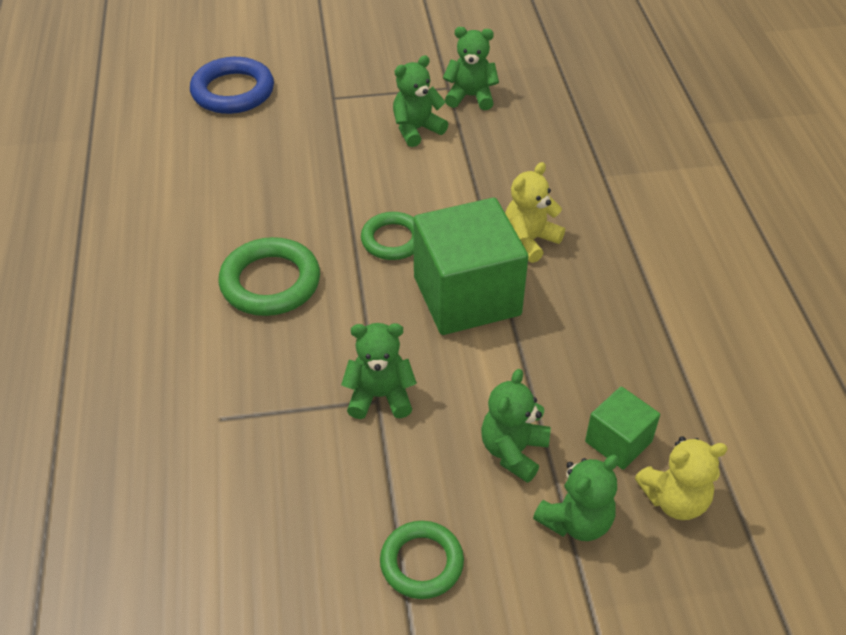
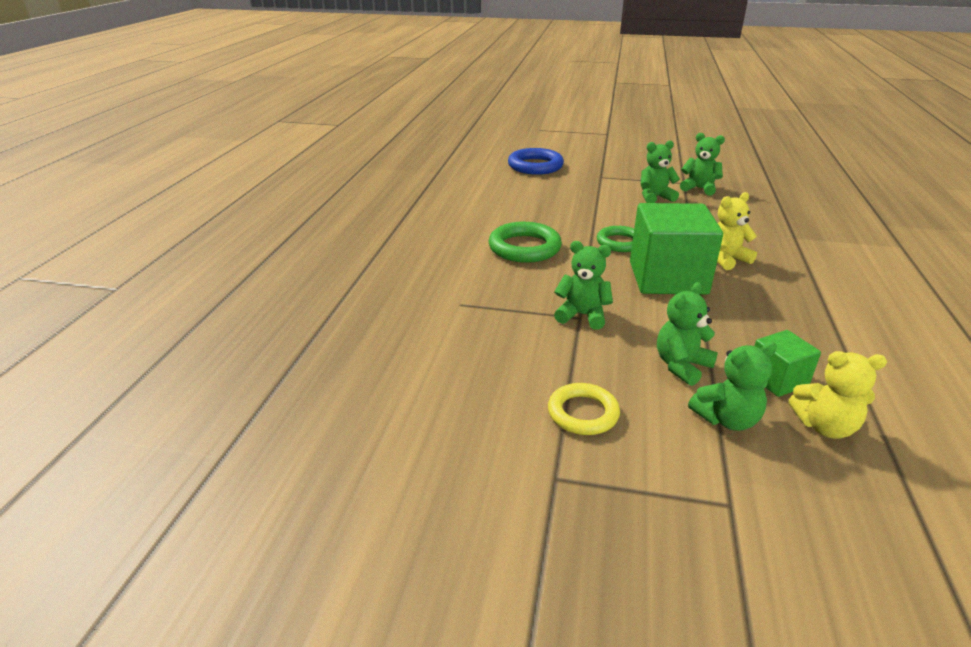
camera: 20 degrees right, 15 degrees down
green ring [380,521,464,599] -> yellow ring [548,383,620,435]

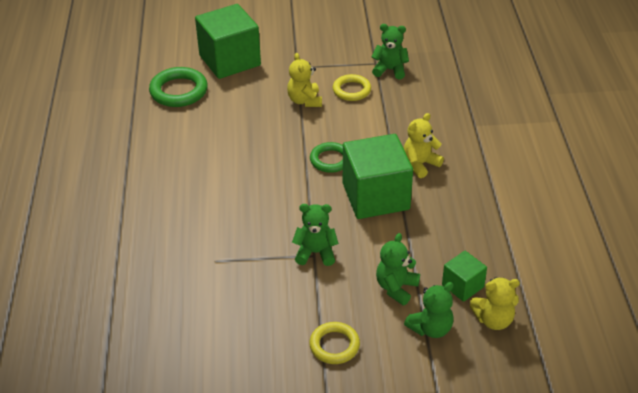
camera: 15 degrees left, 10 degrees up
green ring [489,222,562,263] -> green ring moved to [149,67,208,107]
blue ring [508,148,564,175] -> green cube [195,4,261,79]
green teddy bear [641,141,680,203] -> yellow ring [333,74,371,101]
none -> yellow teddy bear [287,53,322,107]

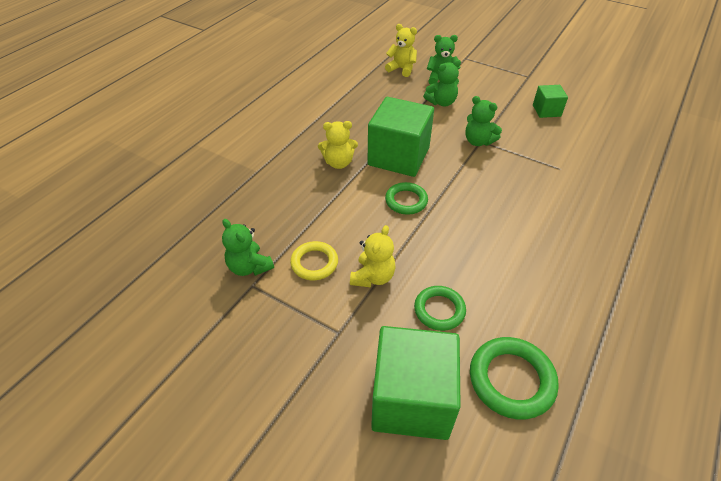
camera: 145 degrees left, 5 degrees up
yellow ring [309,322,360,364] -> none
green cube [442,251,487,302] -> green cube moved to [533,85,568,118]
none -> green ring [414,286,466,331]

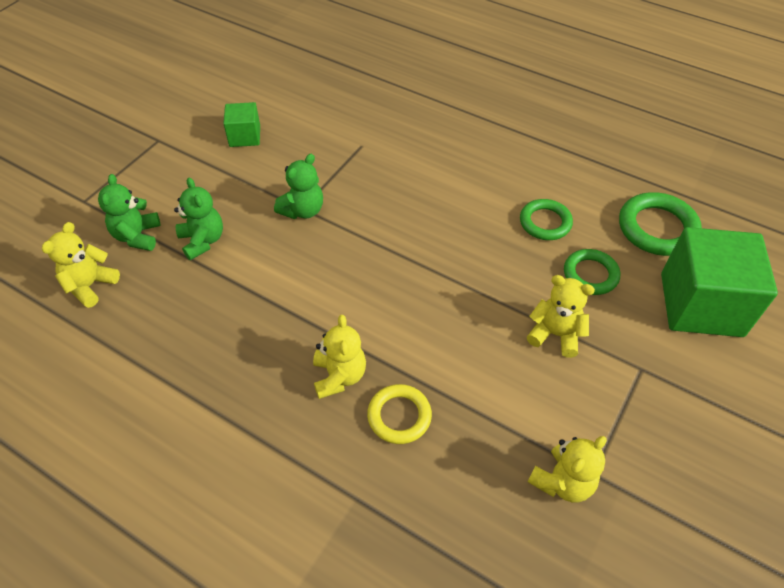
camera: 90 degrees left, 5 degrees up
green teddy bear [222,219,274,276] -> yellow teddy bear [528,436,607,502]
yellow ring [290,241,338,280] -> yellow ring moved to [367,384,432,444]
green cube [368,97,434,177] -> none
green ring [385,182,428,215] -> green ring moved to [520,199,573,240]

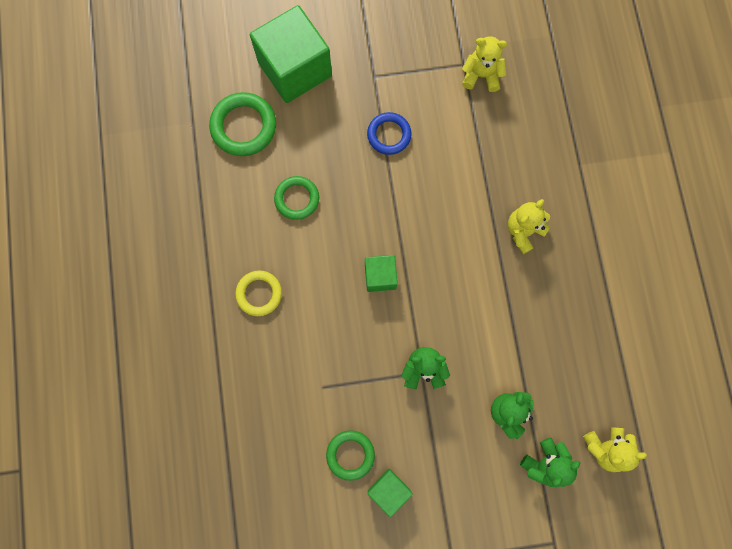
camera: 130 degrees left, 25 degrees up
yellow ring [367,384,432,444] -> yellow ring moved to [235,271,282,316]
yellow teddy bear [527,275,595,358] -> blue ring [367,112,412,155]
green ring [564,249,620,295] -> green ring moved to [326,430,375,481]
none -> green cube [365,255,398,292]

